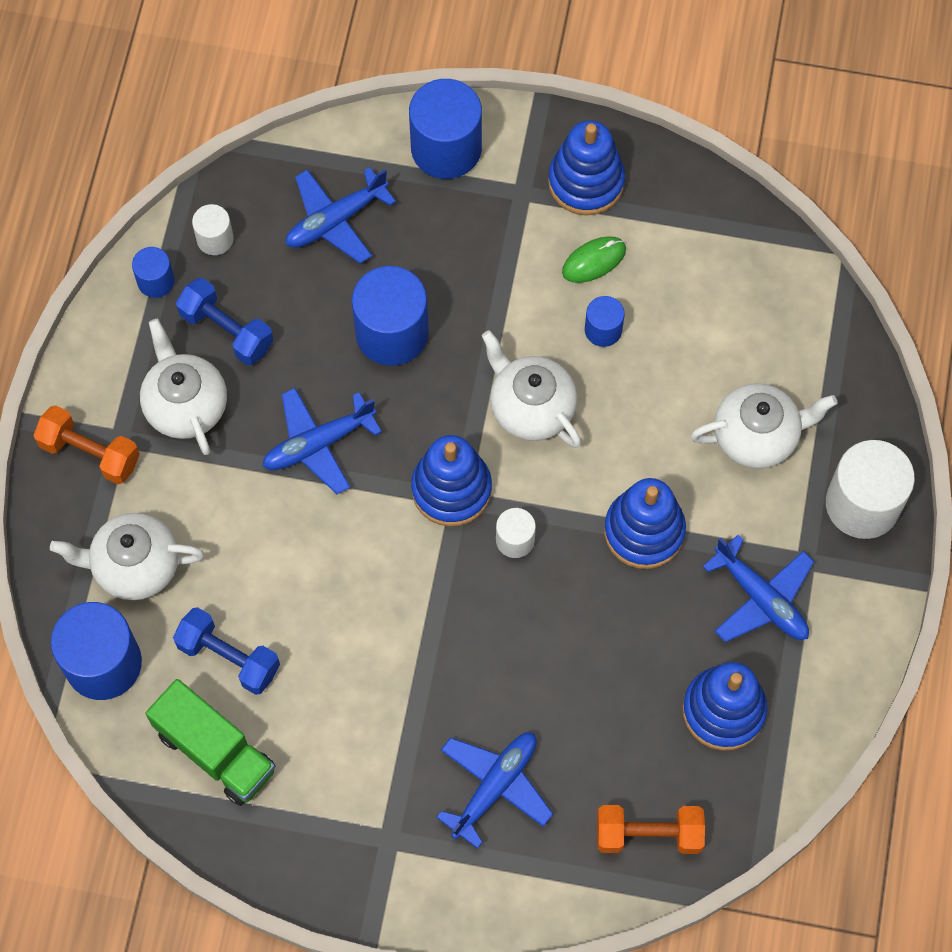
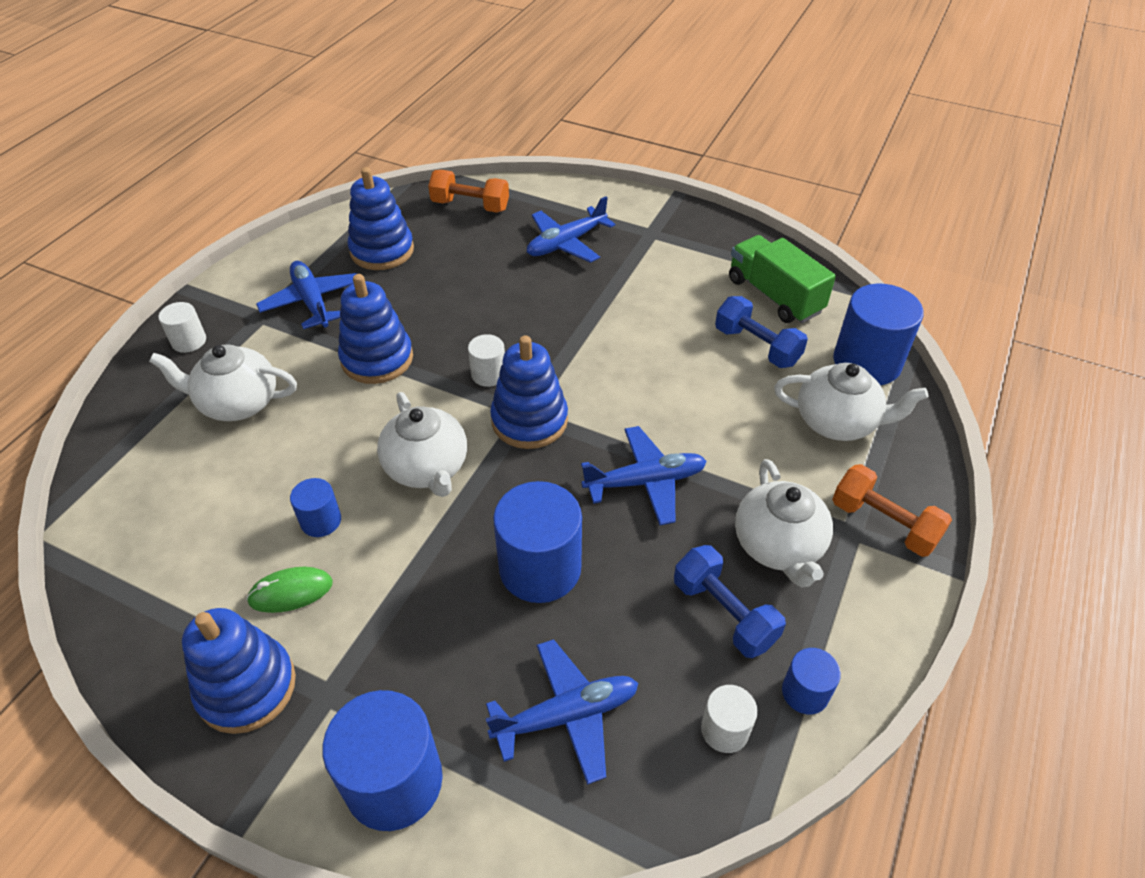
camera: 165 degrees left, 20 degrees down
white cylinder [826,440,915,539] -> white cylinder [158,302,206,353], size x0.51

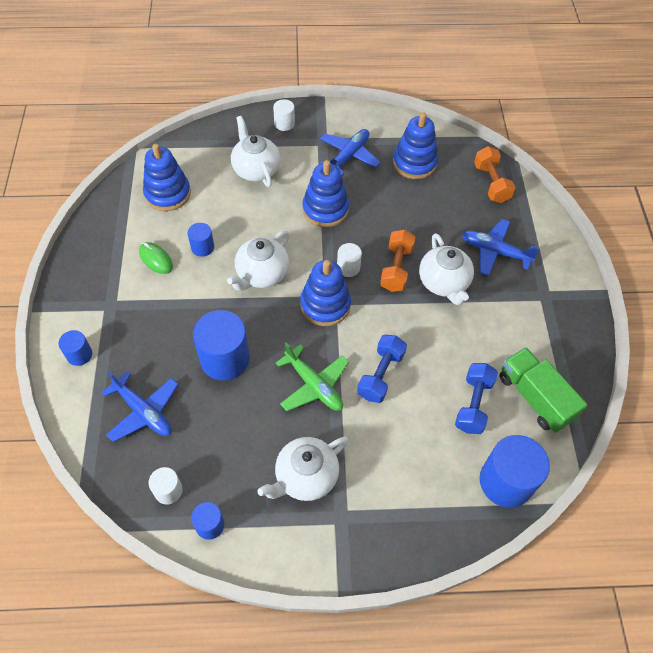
camera: 60 degrees right, 10 degrees up
blue stacking toy [182,608,296,734] -> blue stacking toy moved to [143,144,191,211]
blue cylinder [322,690,443,831] -> blue cylinder [58,330,92,366], size x0.51
blue plane [581,426,707,525] -> green plane [276,342,349,411]
blue dumbbell [674,545,786,658] -> blue dumbbell moved to [357,335,407,403]
green truck [729,235,836,323] -> green truck turned 60 degrees counterclockwise [499,347,587,433]
white teapot [774,363,928,441] -> white teapot moved to [419,233,474,305]
orange dumbbell [832,464,952,557] -> orange dumbbell moved to [380,229,415,292]

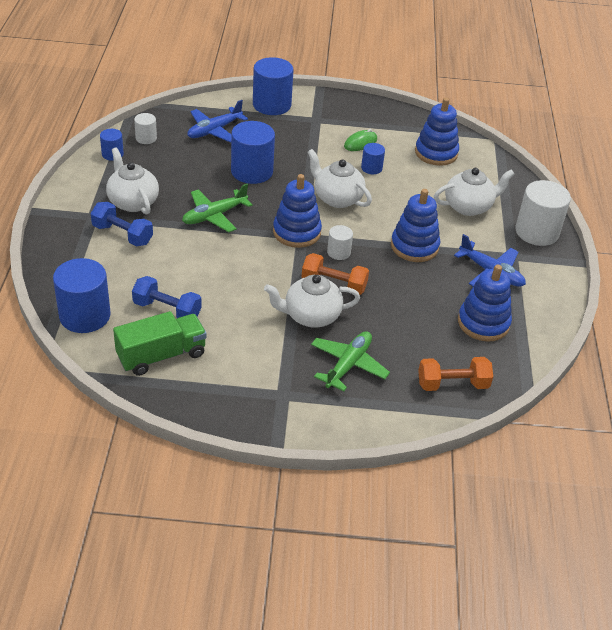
camera: 95 degrees right, 15 degrees down
blue cylinder [58,330,92,366] -> blue cylinder [253,57,294,115], size x1.94
white cylinder [273,99,295,131] -> white cylinder [515,180,571,246], size x1.94
blue dumbbell [357,335,407,403] -> blue dumbbell moved to [91,202,153,247]
blue plane [462,219,540,276] -> green plane [311,331,390,391]

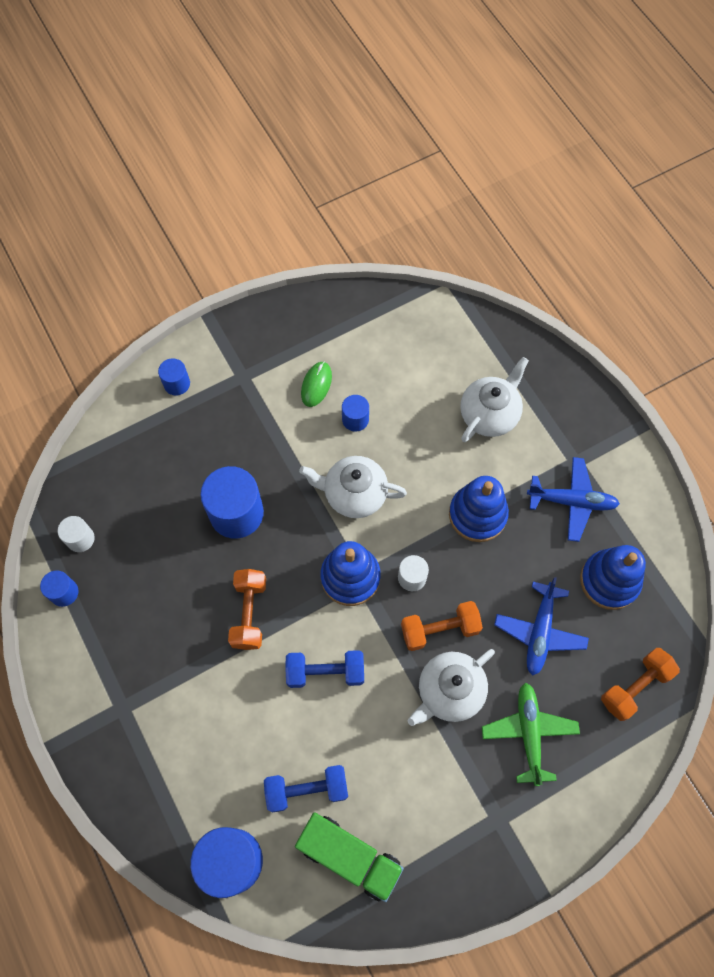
camera: 30 degrees left, 25 degrees up
blue dumbbell [91,202,153,247] -> blue dumbbell moved to [285,650,364,688]
white teapot [106,147,159,215] -> none
green truck [113,311,207,376] -> green truck turned 90 degrees clockwise [295,812,404,902]
green plane [182,184,253,232] -> orange dumbbell [228,569,266,650]
blue plane [187,100,248,142] -> blue plane moved to [494,577,589,675]
blue cylinder [253,57,294,115] -> blue cylinder [158,358,190,395], size x0.51
blue stacking toy [415,98,459,166] -> none
white cylinder [515,180,571,246] -> none

